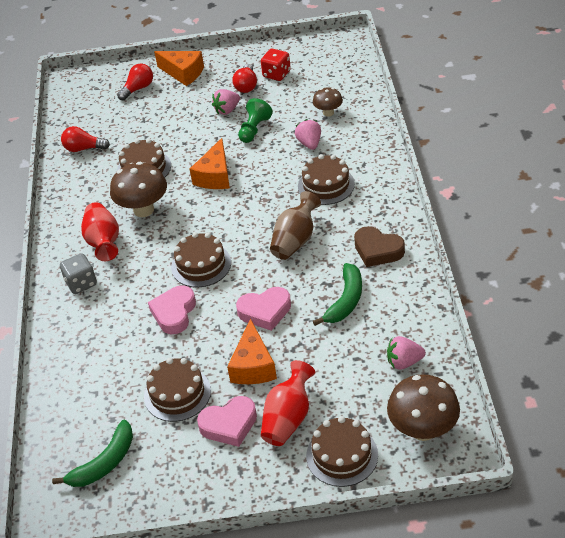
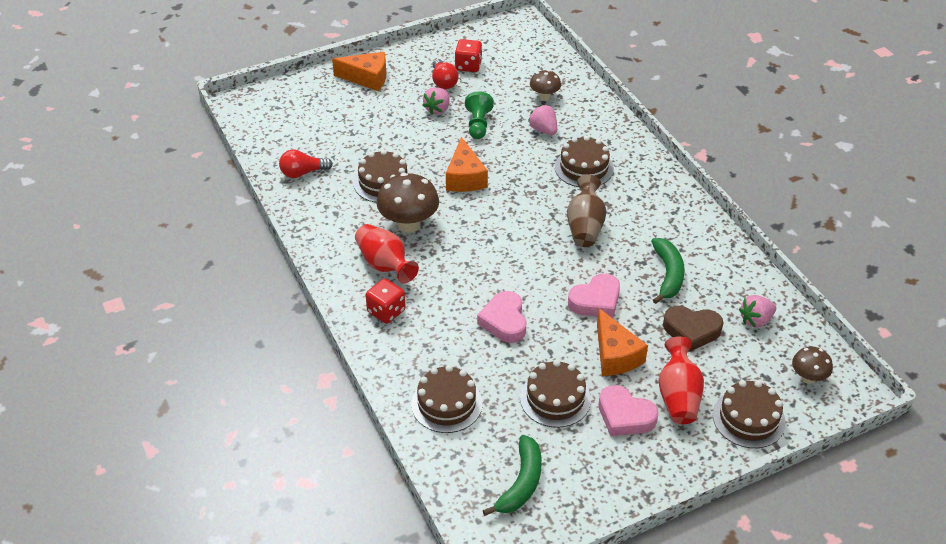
camera: 25 degrees left, 0 degrees up
grey dice [60,253,97,294] -> red dice [366,279,406,324]
red light bulb [117,63,153,101] -> none
brown cake [171,232,231,287] -> brown cake moved to [411,365,482,433]
pink heart [197,396,257,447] -> pink heart turned 75 degrees clockwise [599,385,658,436]
brown heart [354,226,405,267] -> brown heart moved to [663,306,723,352]
brown mushroom [387,374,460,441] -> brown mushroom [792,347,833,384], size x0.57

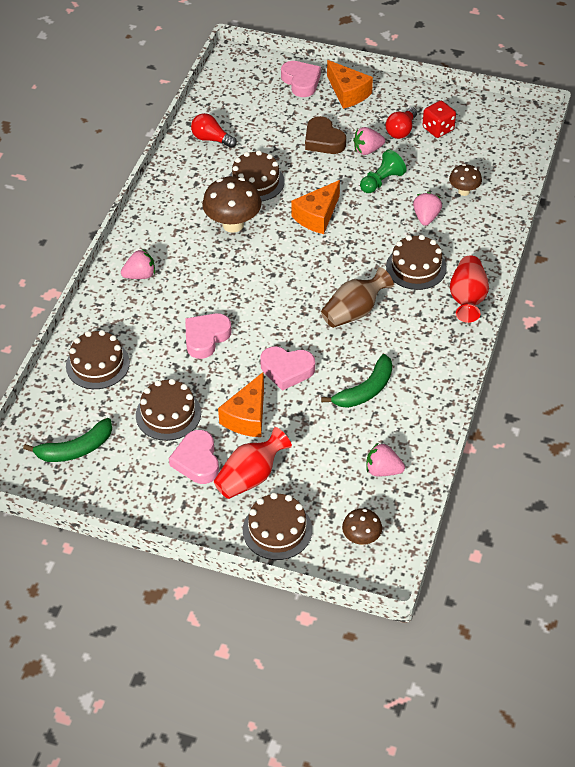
camera: 45 degrees right, 5 degrees up
red vase [355,224,419,284] -> red vase moved to [450,255,489,323]
red dice [366,279,406,324] -> pink strawberry [121,250,155,279]
brown heart [663,306,723,352] -> brown heart moved to [305,116,346,154]
none -> pink heart [281,61,321,97]

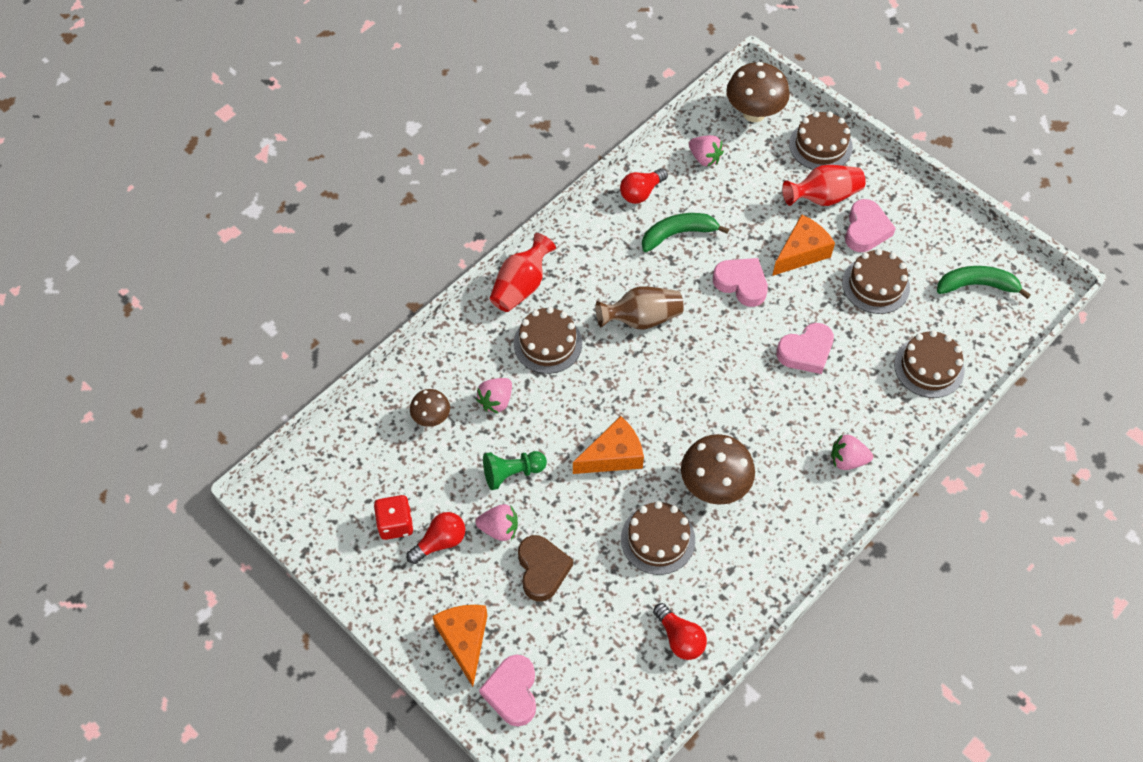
camera: 155 degrees left, 10 degrees up
brown mushroom [342,508,382,545] -> brown mushroom [726,62,790,122], size x1.76
none -> red light bulb [620,168,668,204]

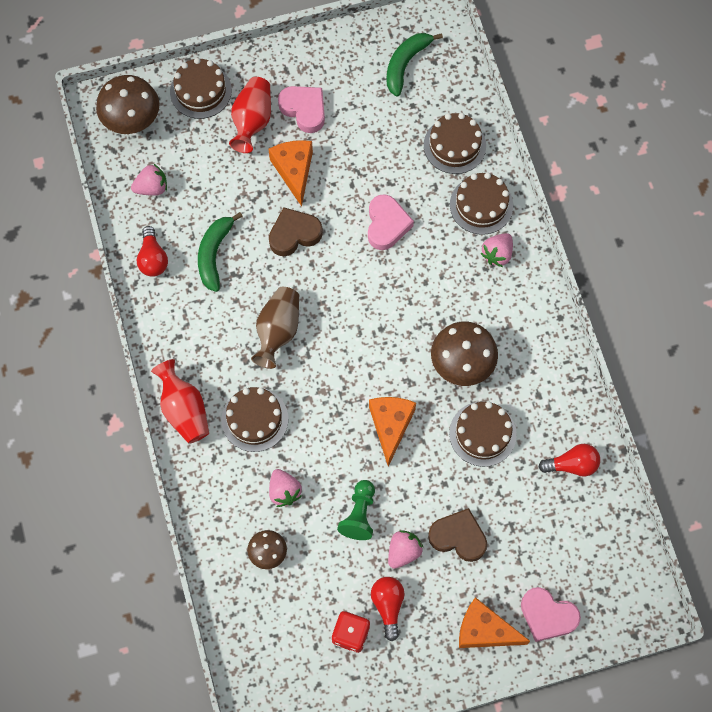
camera: 60 degrees left, 10 degrees up
pink heart [713,258,768,307] -> brown heart [269,207,323,256]
brown cake [842,249,910,314] -> brown cake moved to [450,172,513,235]

